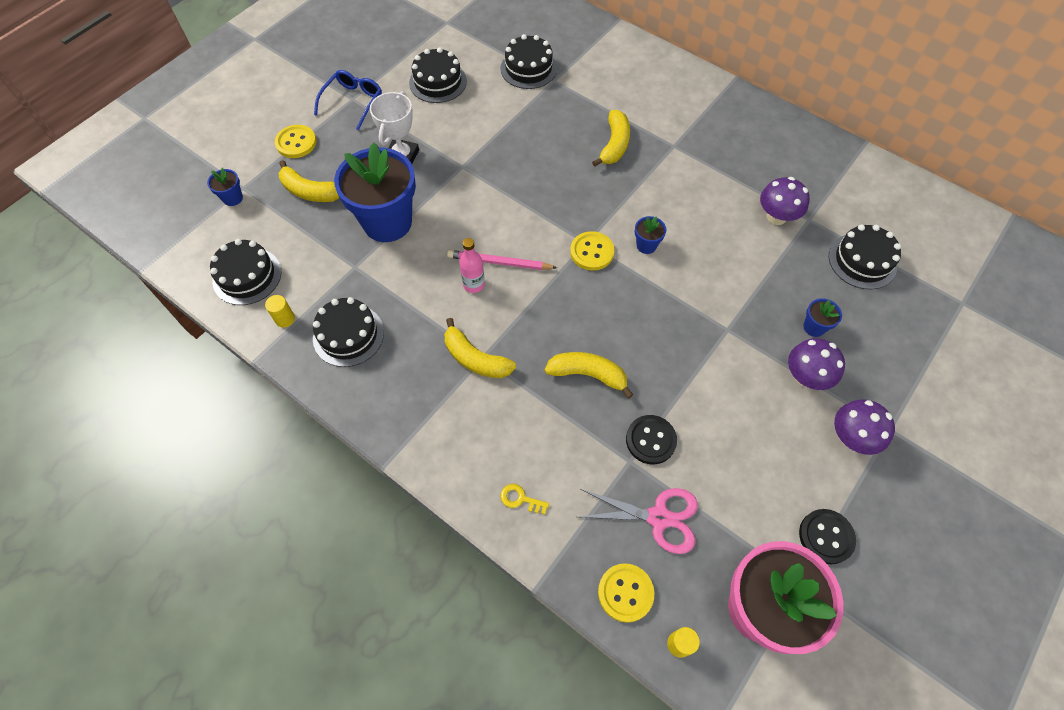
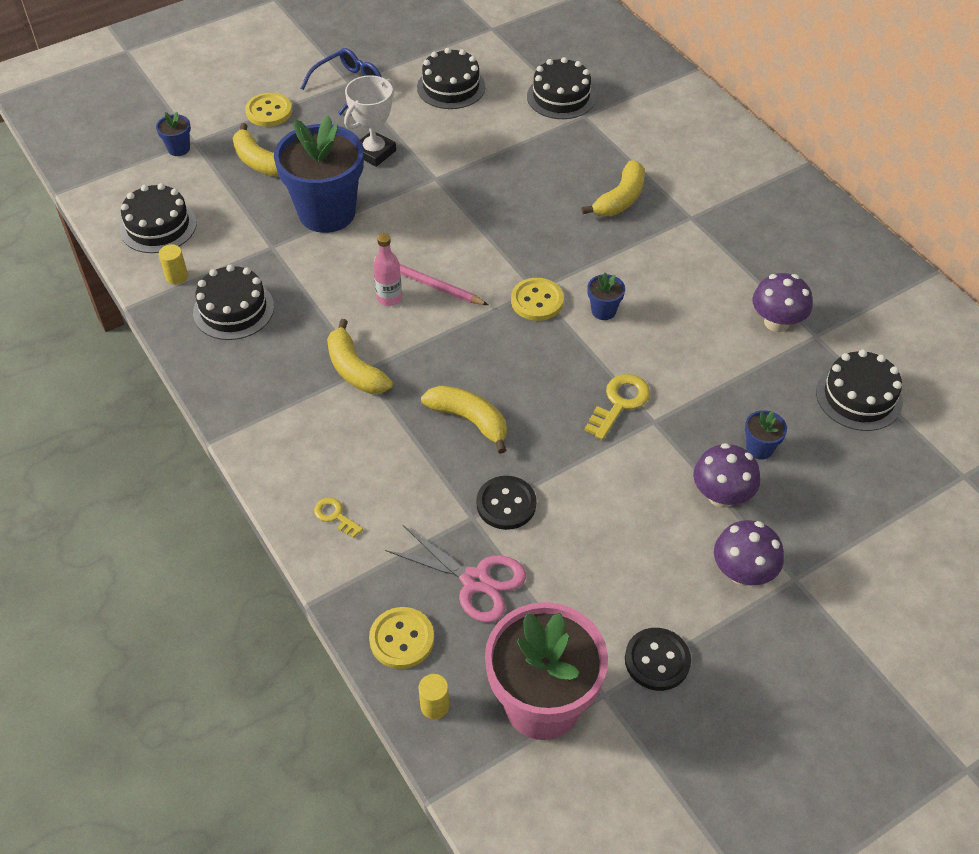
camera: 20 degrees right, 10 degrees down
none -> yellow key [584,374,650,440]

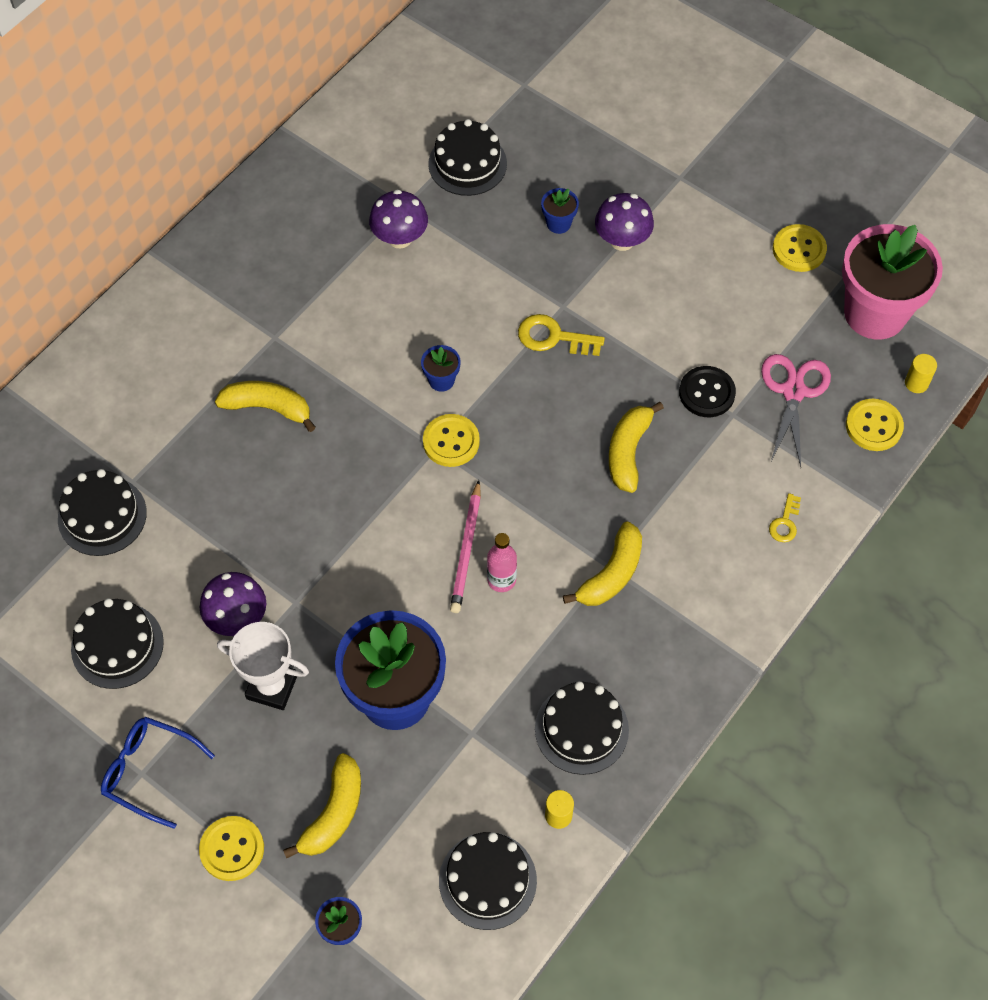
camera: 110 degrees left, 10 degrees up
black button [625,628,691,691] -> yellow button [773,224,827,272]
purple mushroom [714,520,784,586] -> purple mushroom moved to [200,572,266,636]

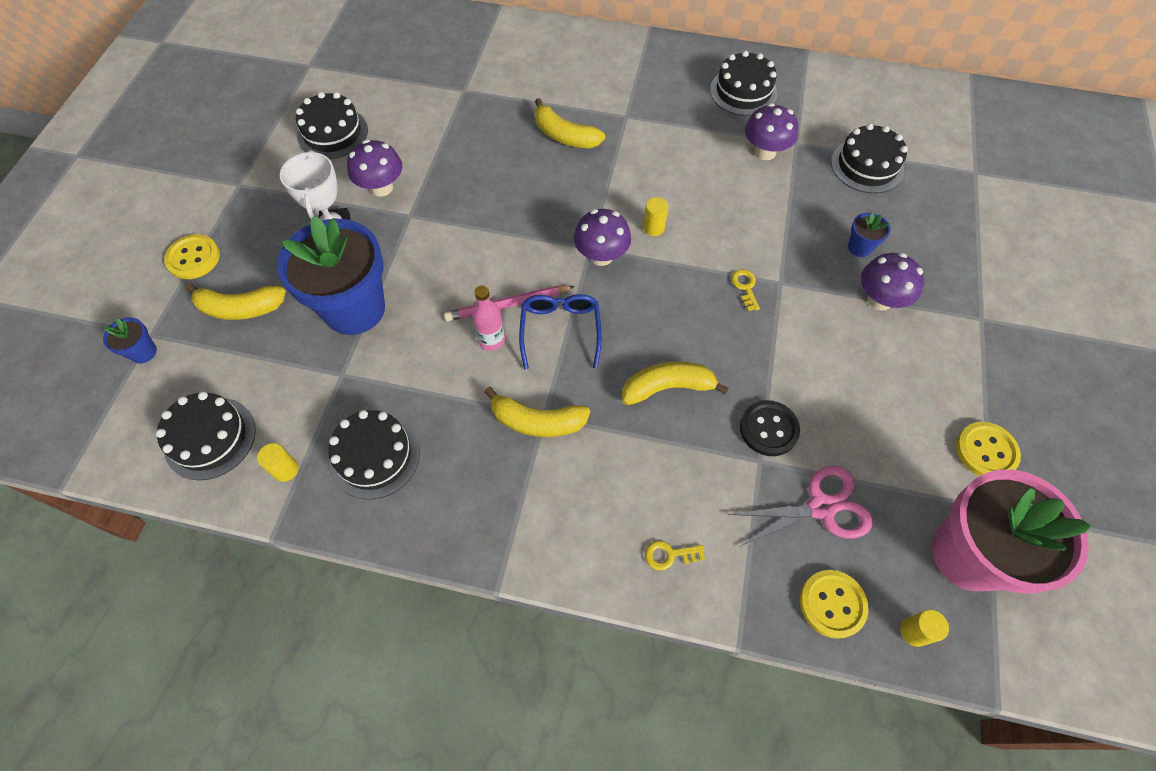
camera: 65 degrees right, 0 degrees up
black cake [58,469,147,556] -> black cake moved to [710,51,778,116]
blue glasses [101,717,215,829] -> blue glasses moved to [519,294,602,369]
yellow banana [215,381,316,432] -> yellow banana turned 135 degrees clockwise [534,98,605,148]
blue flower pot [421,345,461,392] -> yellow cylinder [643,197,668,236]
yellow button [423,414,480,467] -> purple mushroom [574,209,631,266]
yellow key [518,314,605,356] -> yellow key [731,269,760,311], size x0.60

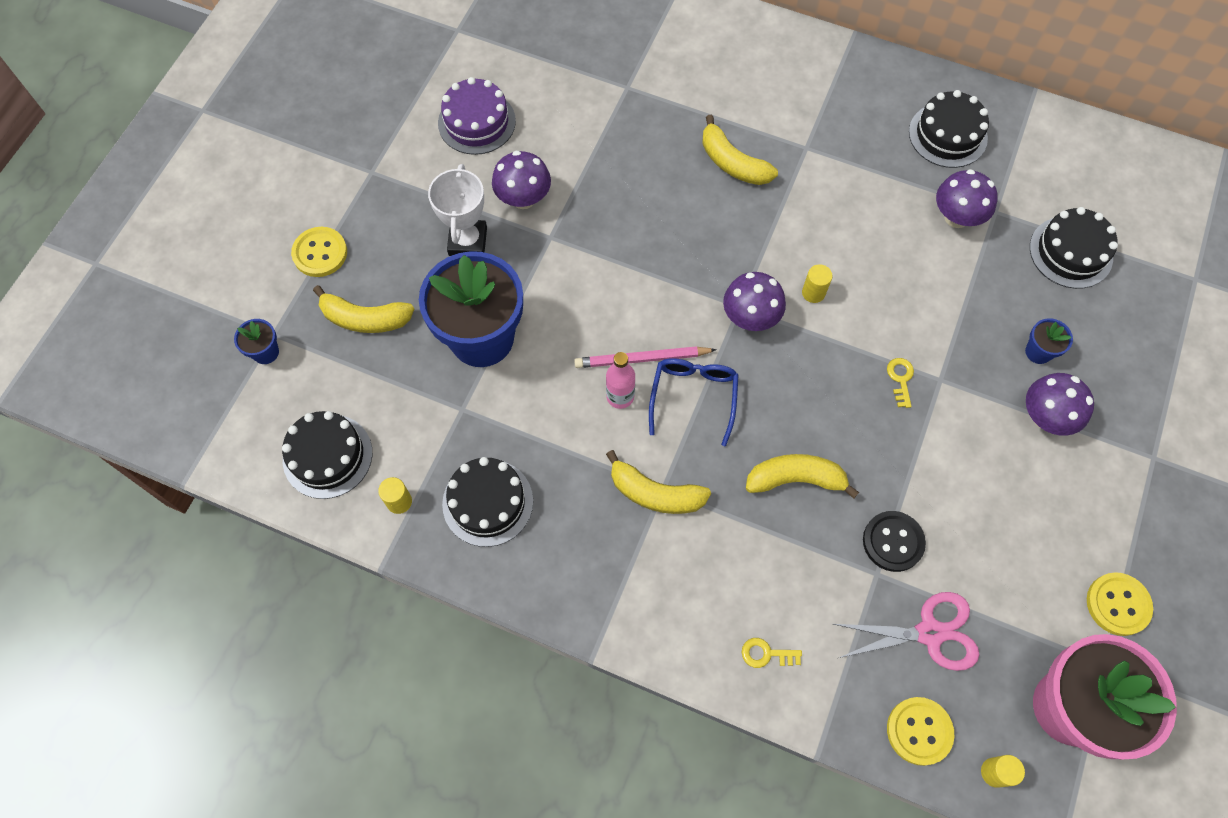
camera: 10 degrees right, 5 degrees up
black cake [296,92,368,159] -> purple cake [438,77,516,155]

